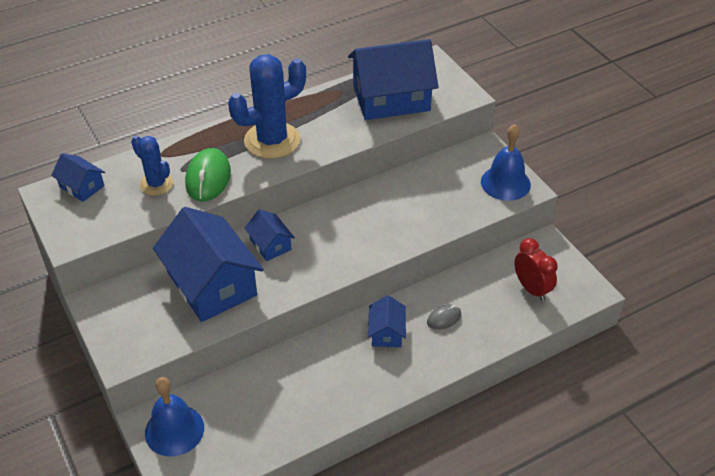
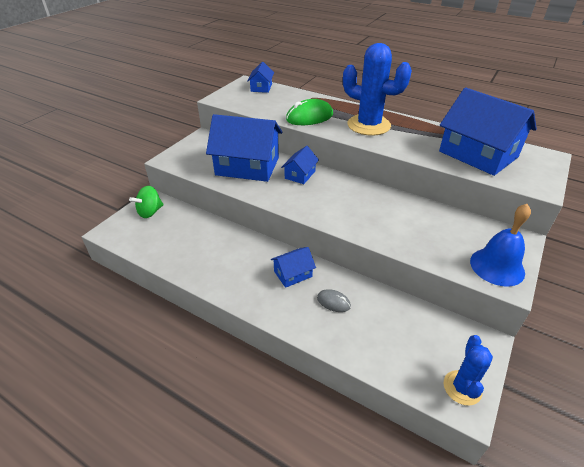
camera: 60 degrees right, 5 degrees down
blue cactus [131,136,173,196] -> blue cactus moved to [443,335,493,406]
blue bell [145,377,204,457] -> green spinning top [129,186,164,218]
blue house [153,207,264,322] -> blue house turned 75 degrees clockwise [206,114,282,182]
red clock [514,238,558,301] -> none

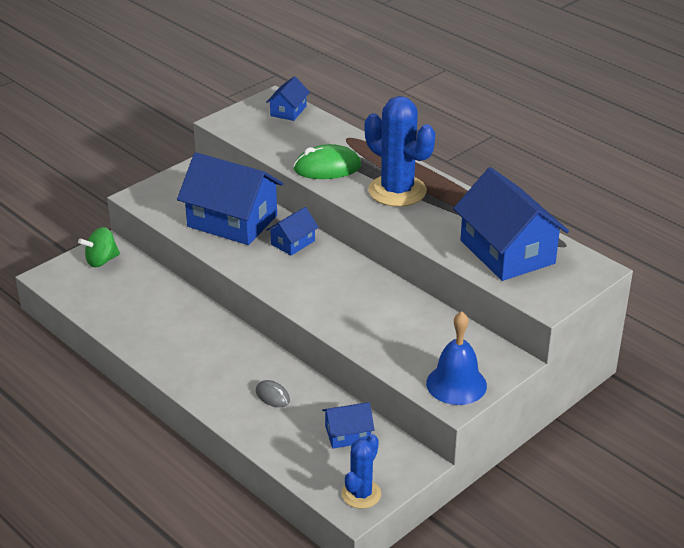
camera: 15 degrees right, 5 degrees down
blue house [271,247,316,288] -> blue house moved to [322,402,375,448]

